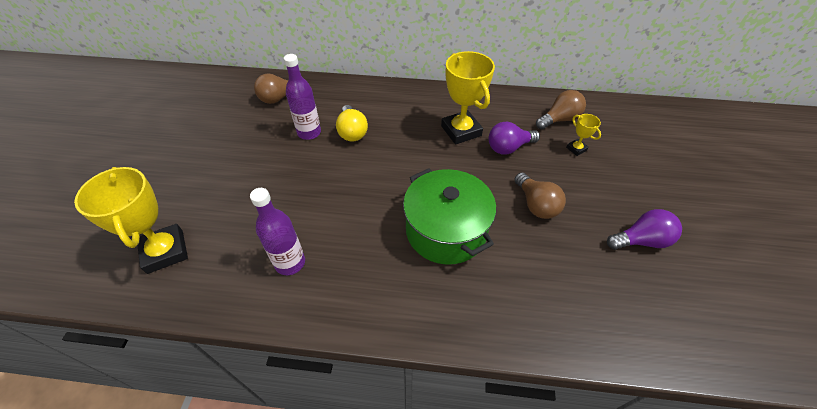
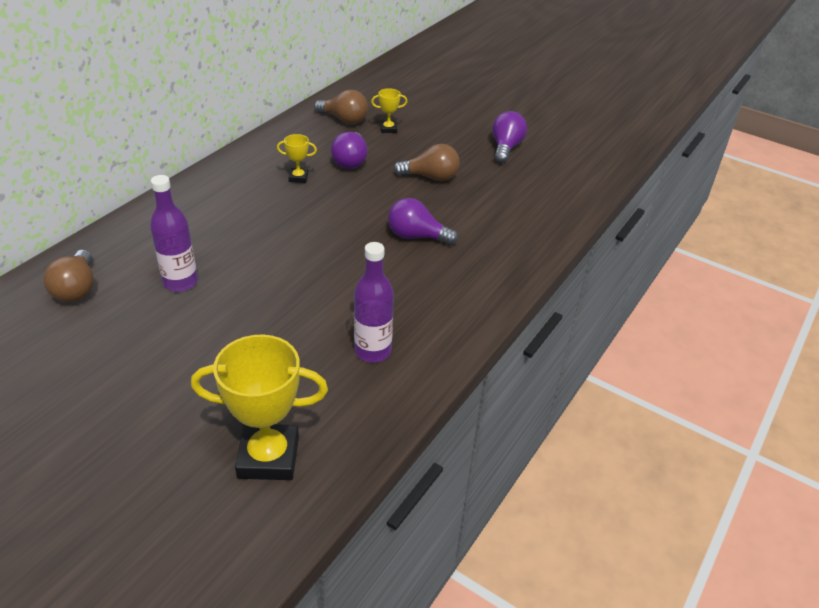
camera: 65 degrees left, 10 degrees down
yellow light bulb [336,105,368,141] -> none
green pot [403,168,496,265] -> purple light bulb [388,198,458,245]
yellow trophy [441,51,495,145] -> yellow trophy [277,134,317,183], size x0.47
brown light bulb [536,90,586,129] -> brown light bulb turned 120 degrees clockwise [314,90,368,124]

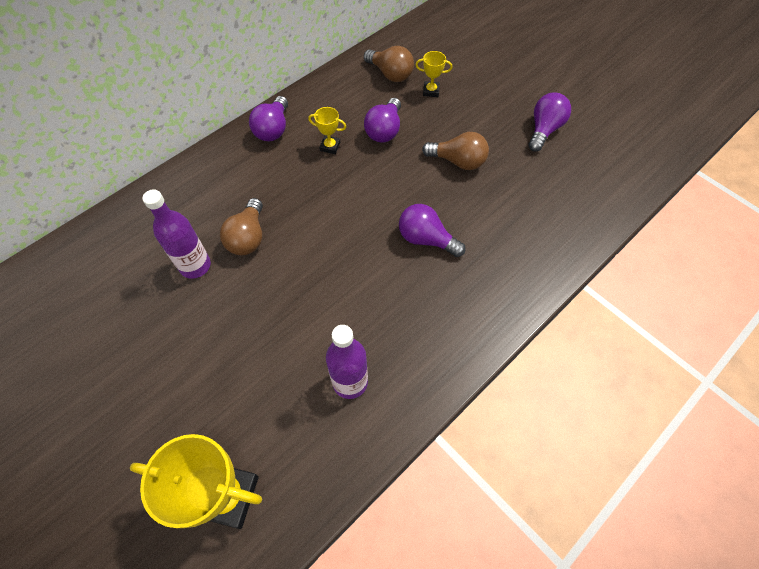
camera: 15 degrees right, 20 degrees up
brown light bulb [43,250,94,303] -> brown light bulb moved to [220,198,263,255]
none -> purple light bulb [249,96,288,141]

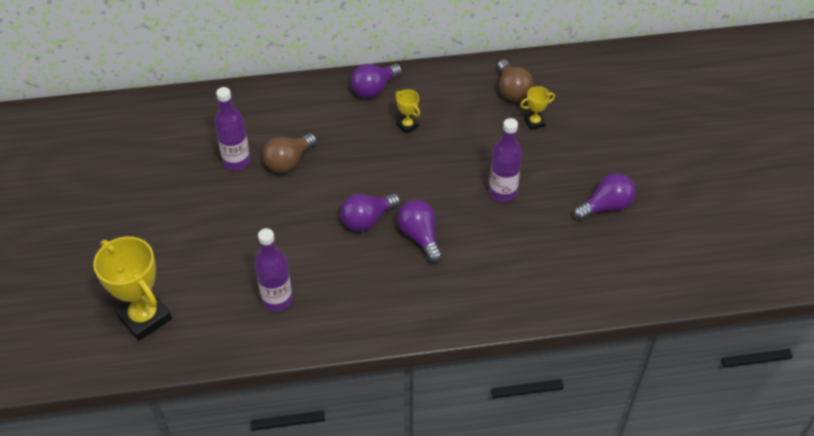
camera: 35 degrees right, 10 degrees down
purple light bulb [364,98,401,143] -> purple light bulb moved to [341,193,400,232]
yellow trophy [416,51,452,97] -> yellow trophy turned 60 degrees counterclockwise [520,86,555,130]
brown light bulb [422,132,489,170] -> purple bottle [489,118,522,202]

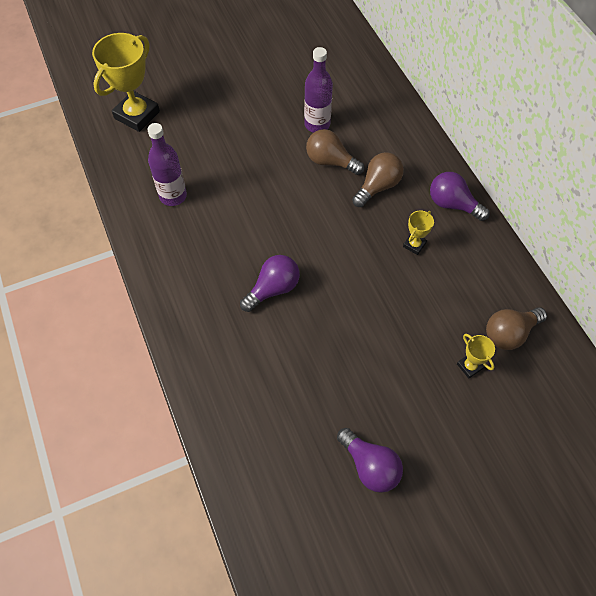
camera: 75 degrees right, 10 degrees up
purple light bulb [341,193,400,232] -> none
purple bottle [489,118,522,202] -> none
none -> brown light bulb [352,152,404,207]

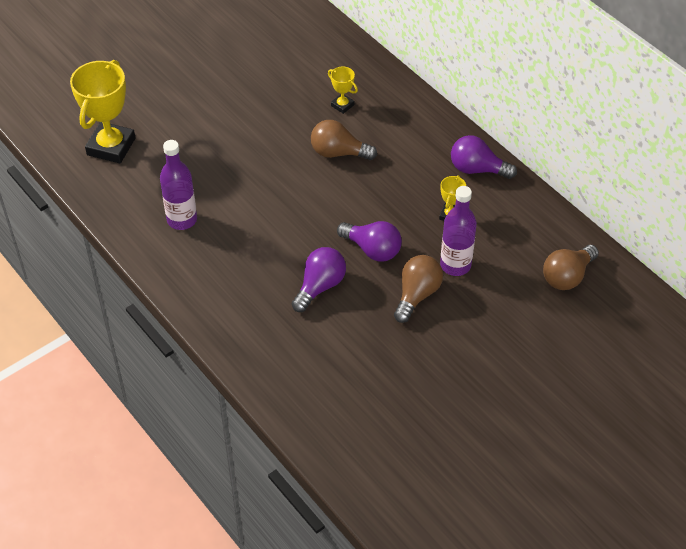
camera: 15 degrees left, 10 degrees down
purple bottle [304,47,333,133] -> purple bottle moved to [440,186,477,276]
purple light bulb [337,428,403,493] -> purple light bulb moved to [337,221,402,262]
brown light bulb [352,152,404,207] -> brown light bulb moved to [394,255,443,323]
yellow trophy [457,334,495,378] -> yellow trophy moved to [328,66,358,114]

